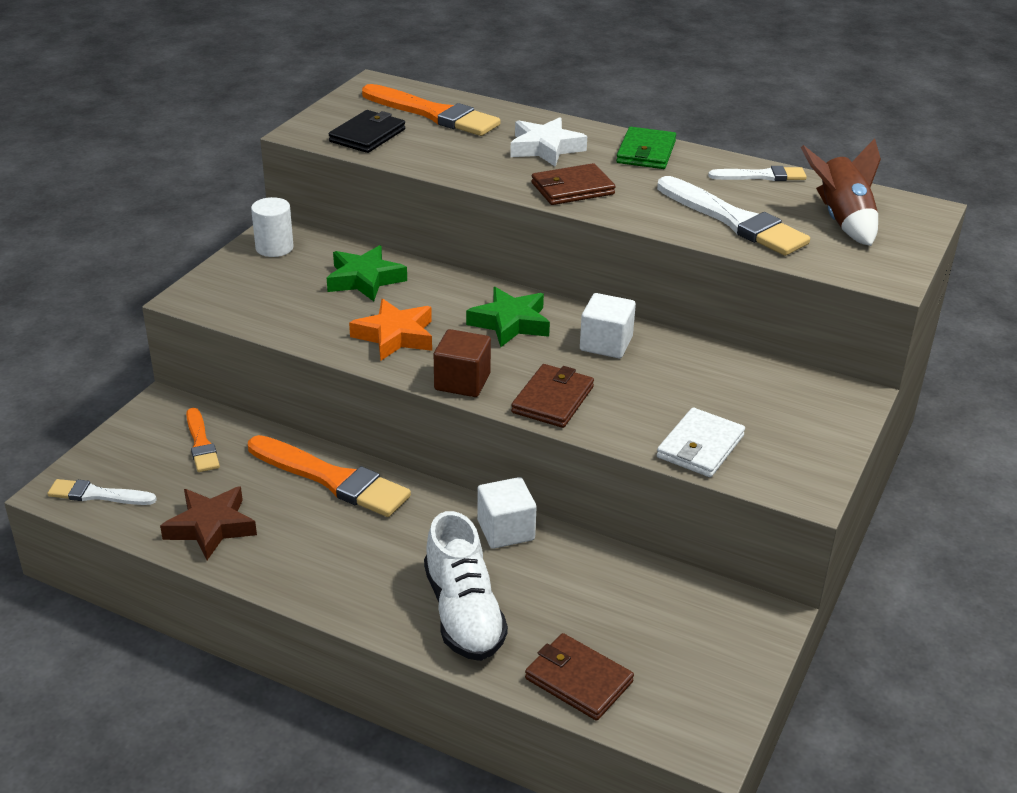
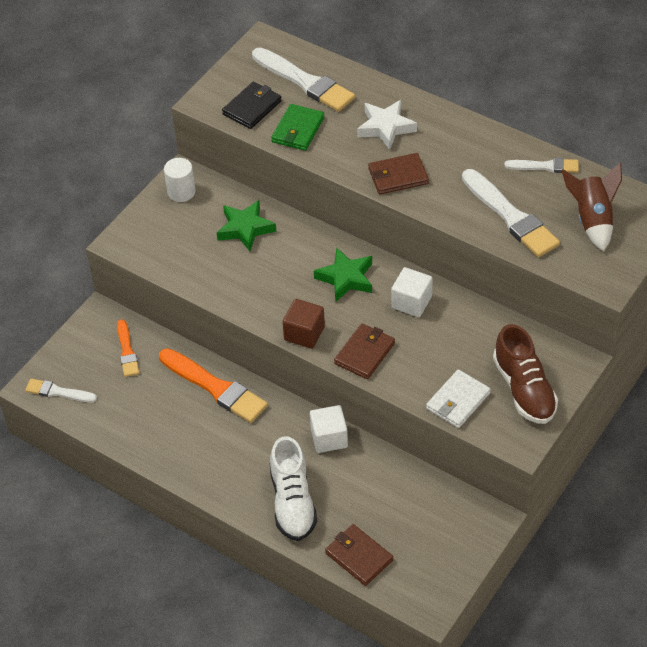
camera: 10 degrees right, 15 degrees up
brown star [160,486,257,560] -> none
orange star [349,299,432,361] -> none
orange brush [362,84,500,136] -> white brush [252,48,355,112]
green wallet [616,127,676,169] -> green wallet moved to [271,104,324,151]
none -> brown shoe [493,324,558,424]

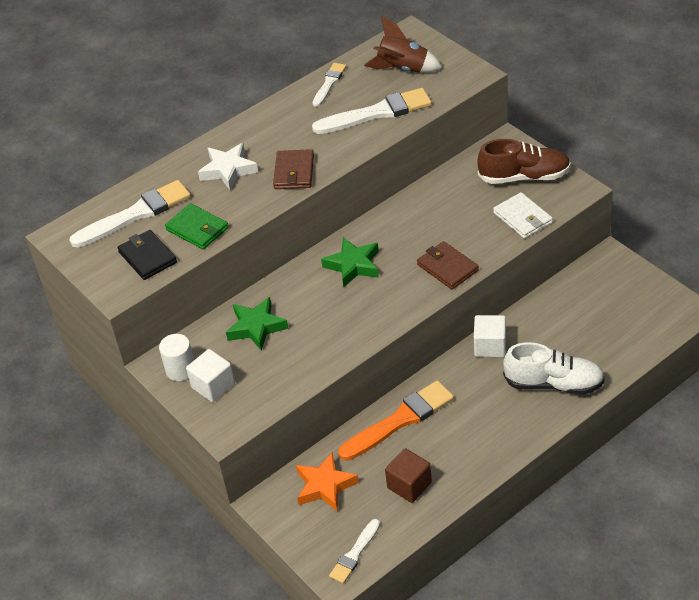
camera: 70 degrees left, 5 degrees down
orange brush [117,319,139,377] -> orange star [296,452,359,511]
brown cube [283,299,325,349] -> brown cube moved to [385,448,432,503]
brown wallet [325,524,393,586] -> none
white cube [391,267,433,317] -> white cube moved to [186,349,235,402]

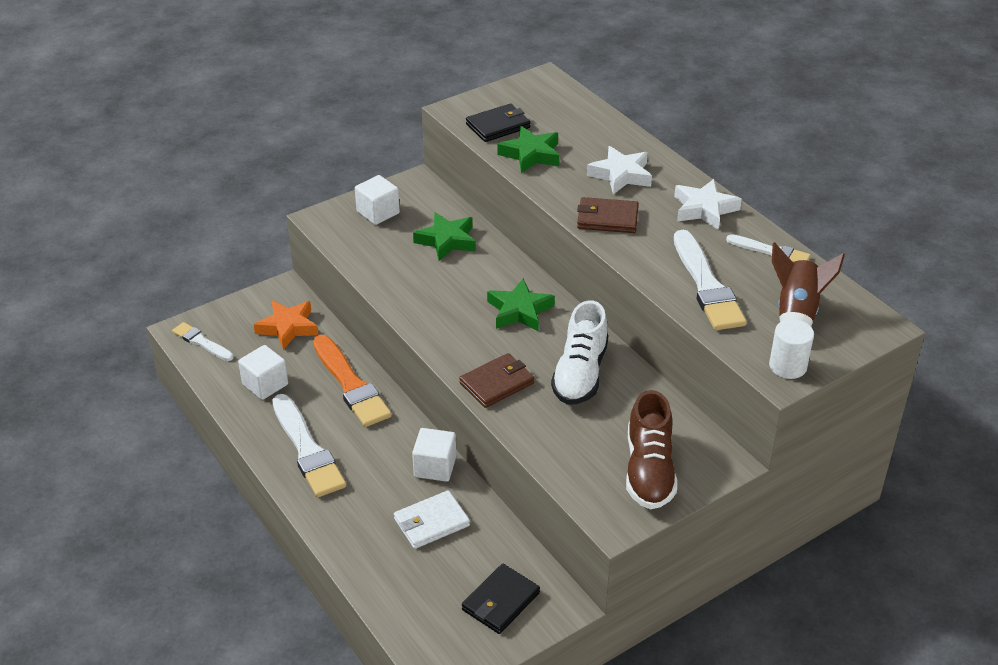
camera: 90 degrees right, 5 degrees down
white brush [69,180,191,248] -> white brush moved to [272,394,346,497]
white cylinder [159,334,194,381] -> white cylinder moved to [769,319,814,379]
green wallet [165,203,229,249] -> green star [497,126,560,173]
brown cube [385,448,432,503] -> white cube [238,345,288,400]
white wallet [493,192,553,239] -> white wallet moved to [394,490,470,549]
white shoe [503,342,605,395] -> white shoe moved to [551,300,608,405]
none -> black wallet [462,564,540,634]
none -> white star [674,179,742,230]

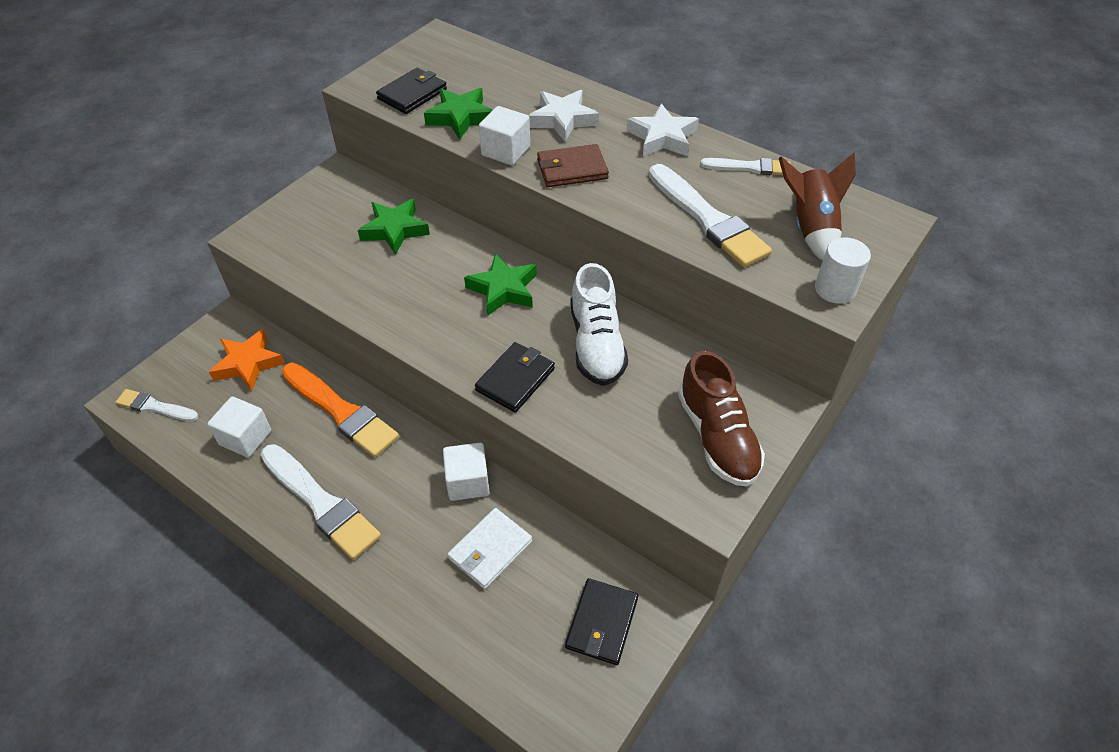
camera: 20 degrees left, 10 degrees up
white cube [355,175,400,225] -> white cube moved to [479,106,530,165]
brown wallet [459,353,534,408] -> black wallet [475,342,555,413]

